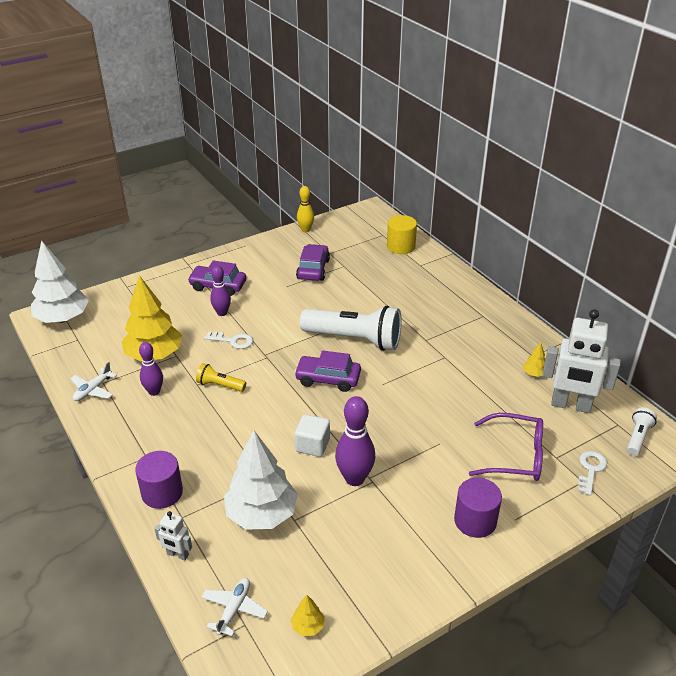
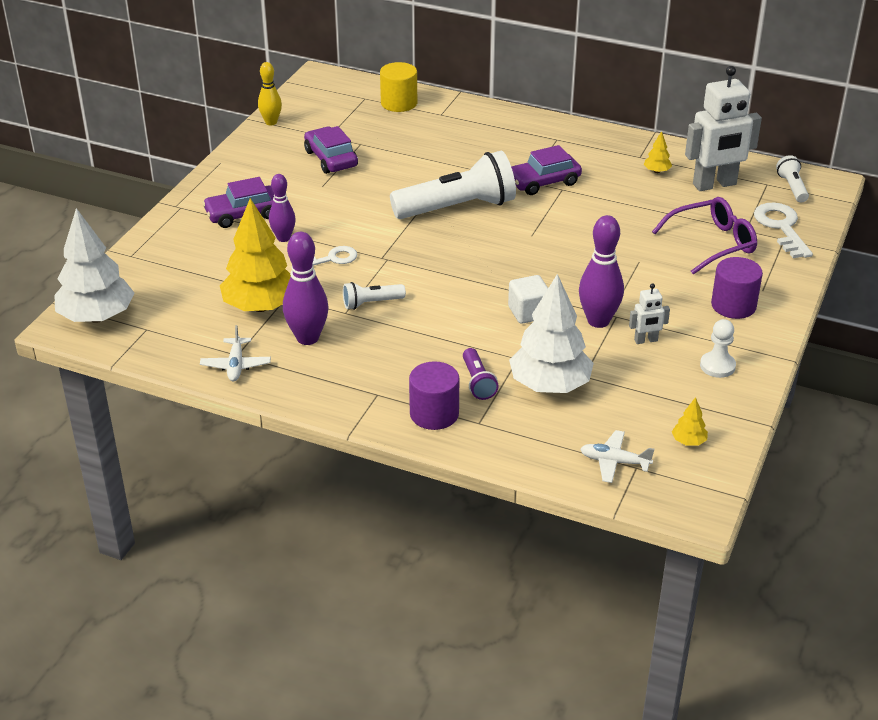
camera: 35 degrees left, 0 degrees up
purple bowling pin [139,342,163,396] -> purple bowling pin [283,232,329,345], size x1.55
white robot [154,511,192,561] -> white robot moved to [629,284,670,344]
yellow flashlight [196,363,246,392] -> white flashlight [343,282,406,310]
white plane [201,578,268,636] -> white plane turned 60 degrees counterclockwise [580,430,655,483]
purple car [294,350,361,392] -> purple car moved to [511,145,582,195]
white key [578,451,607,496] -> white key [754,203,813,258], size x1.53
none -> purple flashlight [463,348,499,400]
none -> white pawn [700,319,736,378]

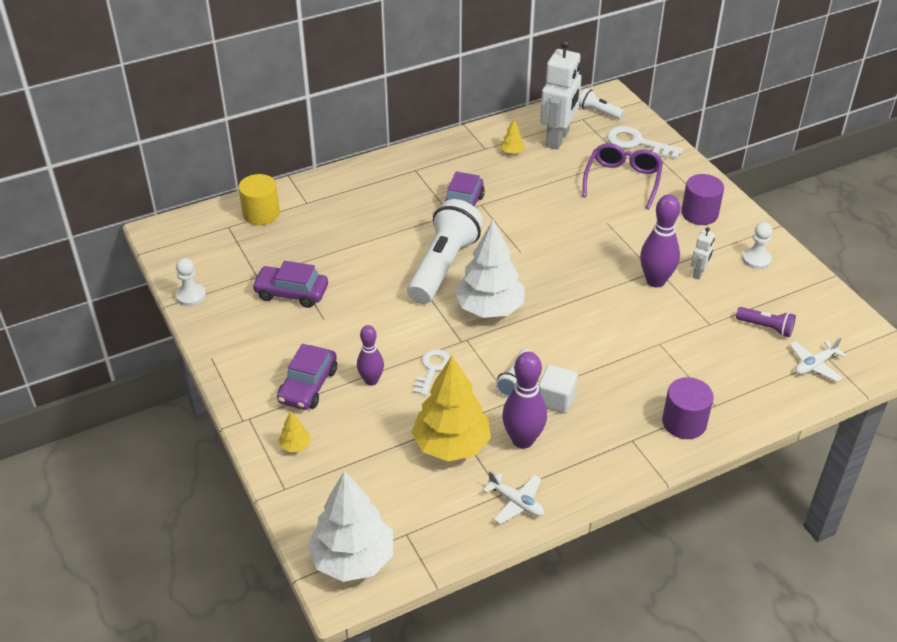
camera: 50 degrees left, 5 degrees up
yellow bowling pin [258,62,282,125] -> white pawn [175,258,206,306]
purple flashlight [463,348,499,400] -> purple flashlight moved to [736,307,796,337]
white cube [508,275,548,324] -> white cube moved to [538,365,578,414]
white tree [509,274,594,393] -> white tree moved to [455,220,525,318]
yellow tree [672,397,708,446] -> yellow tree moved to [278,411,311,452]

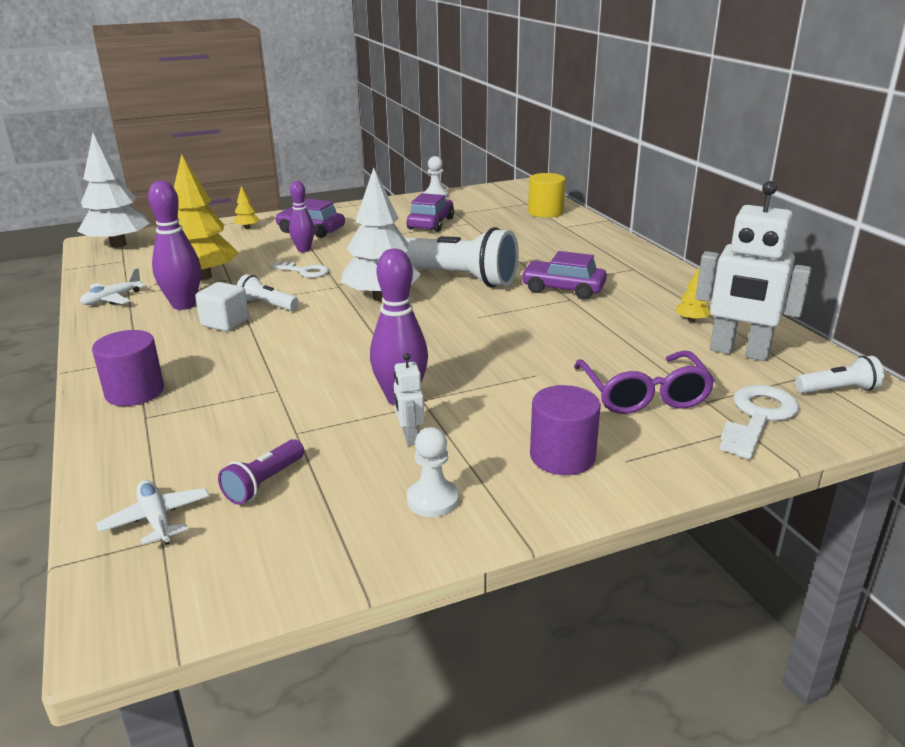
camera: 95 degrees right, 15 degrees down
white flashlight [579,88,624,120] -> white flashlight turned 45 degrees clockwise [795,356,884,393]
purple glasses [582,143,663,209] -> purple glasses turned 60 degrees clockwise [574,351,715,414]
white robot [691,227,715,280] -> white robot turned 45 degrees clockwise [394,353,424,446]

